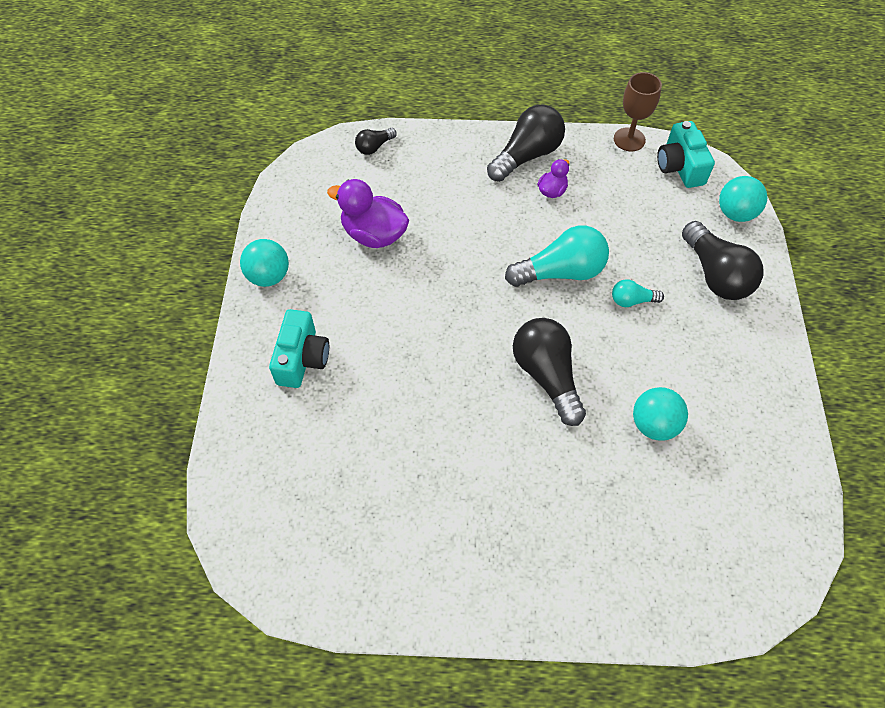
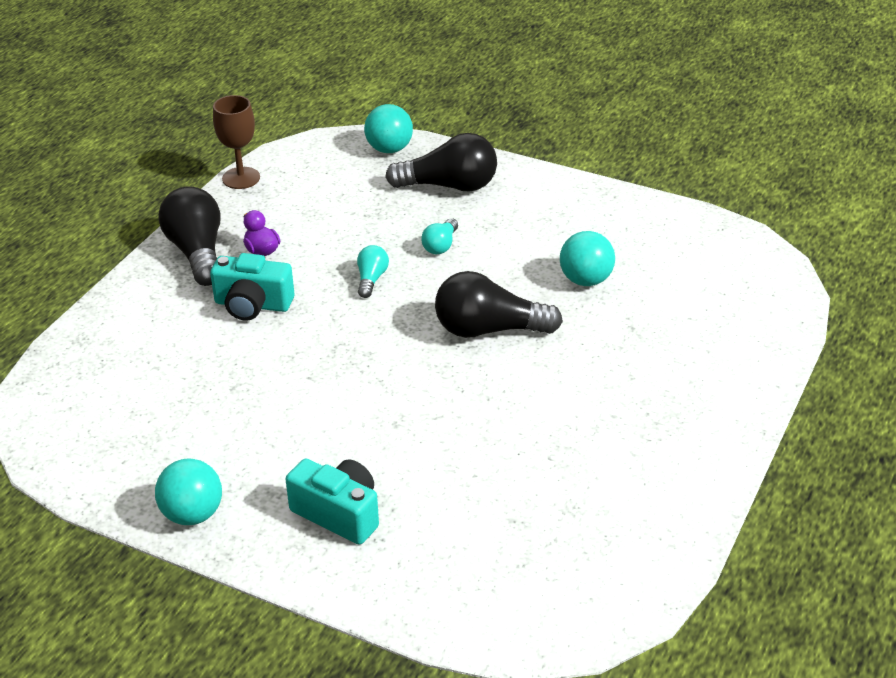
camera: 65 degrees left, 20 degrees down
purple duck [327,179,409,248] -> none
black light bulb [355,128,397,155] -> none
turquoise light bulb [505,225,609,287] -> turquoise light bulb [357,245,389,298], size x0.51
turquoise camera [657,121,715,188] -> turquoise camera moved to [210,253,294,321]

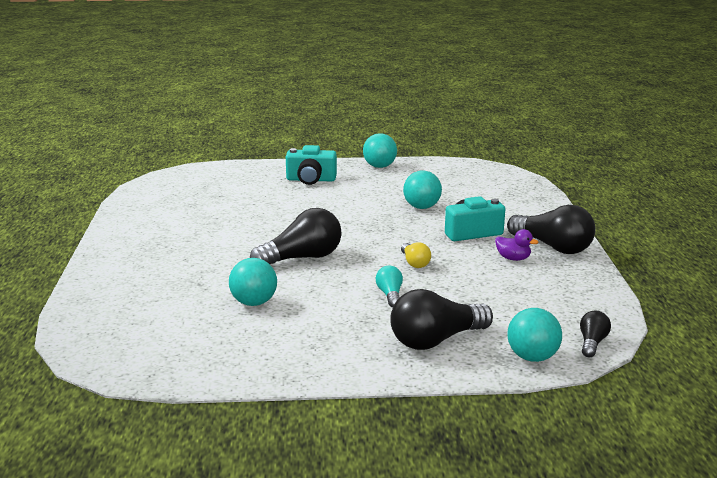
camera: 150 degrees right, 15 degrees down
brown goblet [213,95,260,189] -> none
turquoise light bulb [357,245,389,298] -> yellow light bulb [401,242,431,268]
none -> turquoise ball [403,170,442,209]
none -> black light bulb [580,310,611,357]

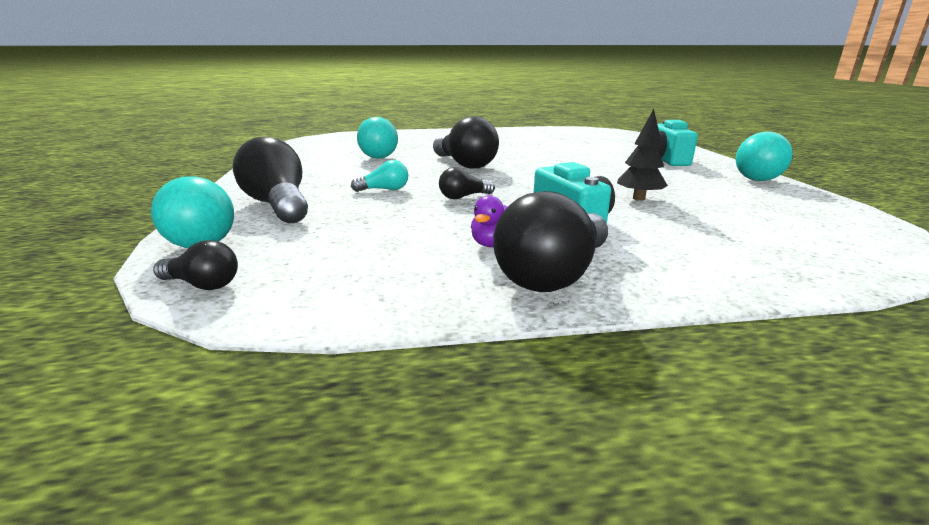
camera: 85 degrees right, 0 degrees up
yellow light bulb [401,242,431,268] -> black light bulb [439,167,495,199]
turquoise ball [403,170,442,209] -> black tree [617,109,668,201]

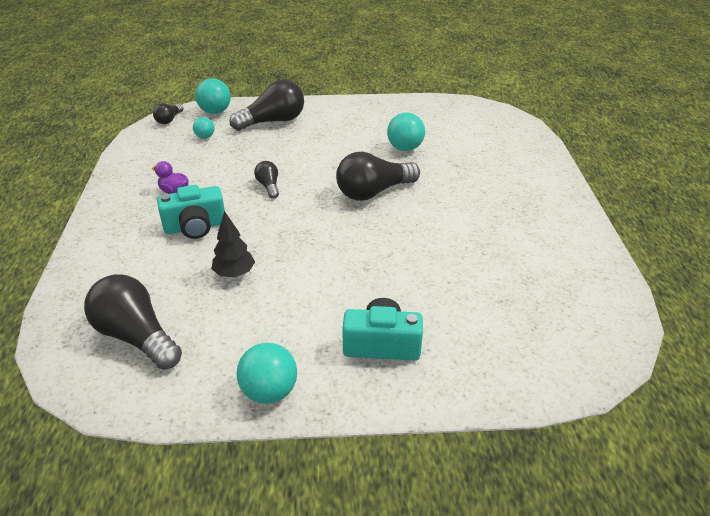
camera: 95 degrees right, 15 degrees up
turquoise light bulb [351,160,408,192] -> turquoise light bulb moved to [193,116,215,139]
black light bulb [493,191,608,292] -> black light bulb moved to [84,274,182,370]

